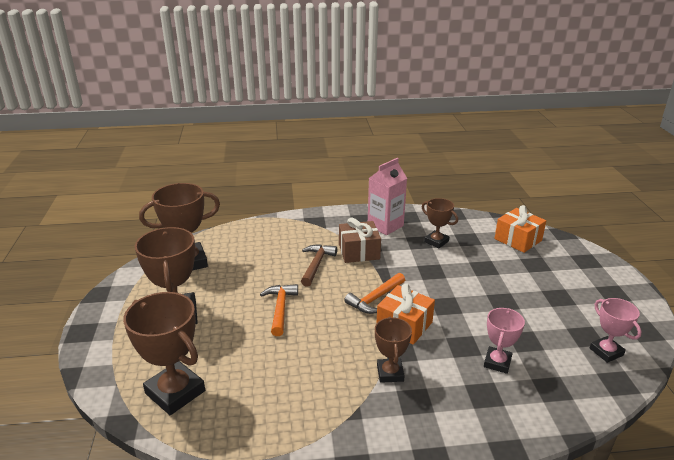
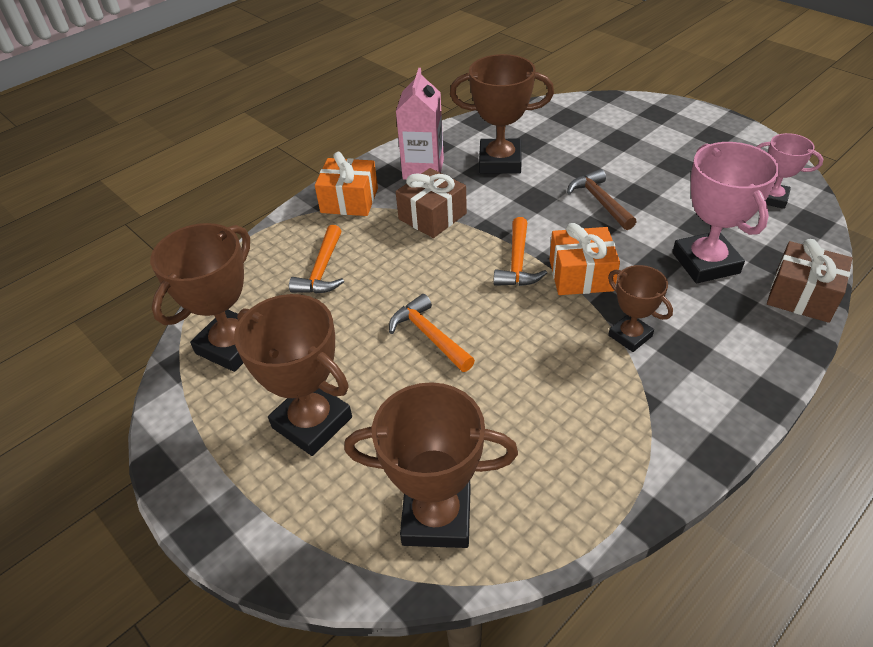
camera: 35 degrees left, 15 degrees up
brown hammer [301,244,337,287] -> brown hammer moved to [567,169,637,230]
brown trophy [422,198,458,248] -> brown trophy [450,54,554,174], size x1.71
pink trophy [484,308,525,374] -> pink trophy [672,142,780,283], size x1.71
orange gift [495,205,546,253] -> orange gift moved to [315,152,378,216]
none -> orange hammer [289,225,344,294]
none -> brown gift [767,239,852,323]

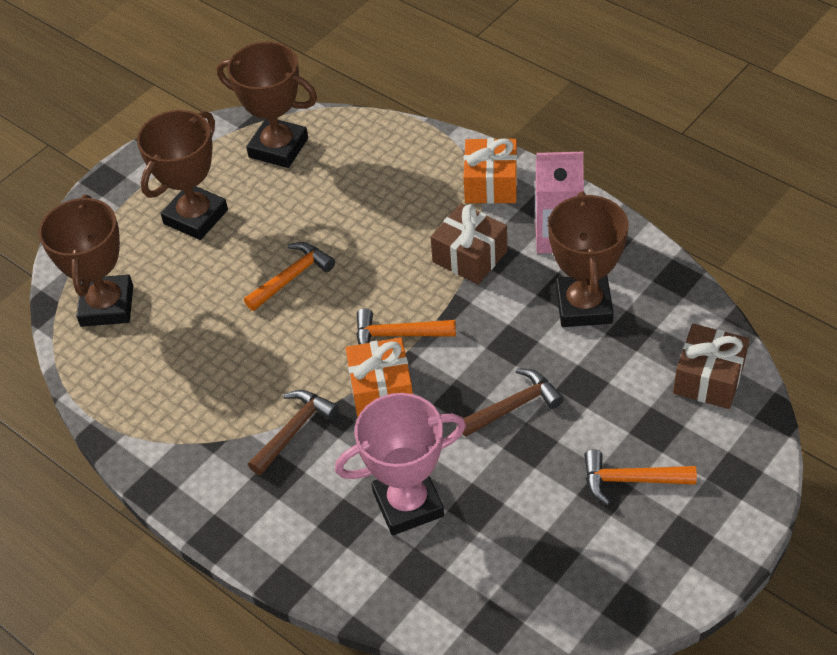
camera: 85 degrees right, 5 degrees up
orange hammer [289,225,344,294] -> orange hammer moved to [584,450,697,505]
brown trophy [608,265,673,352] -> brown hammer [248,390,339,475]
pink trophy [756,133,823,209] -> none
brown gift [767,239,852,323] -> brown gift moved to [673,324,749,409]

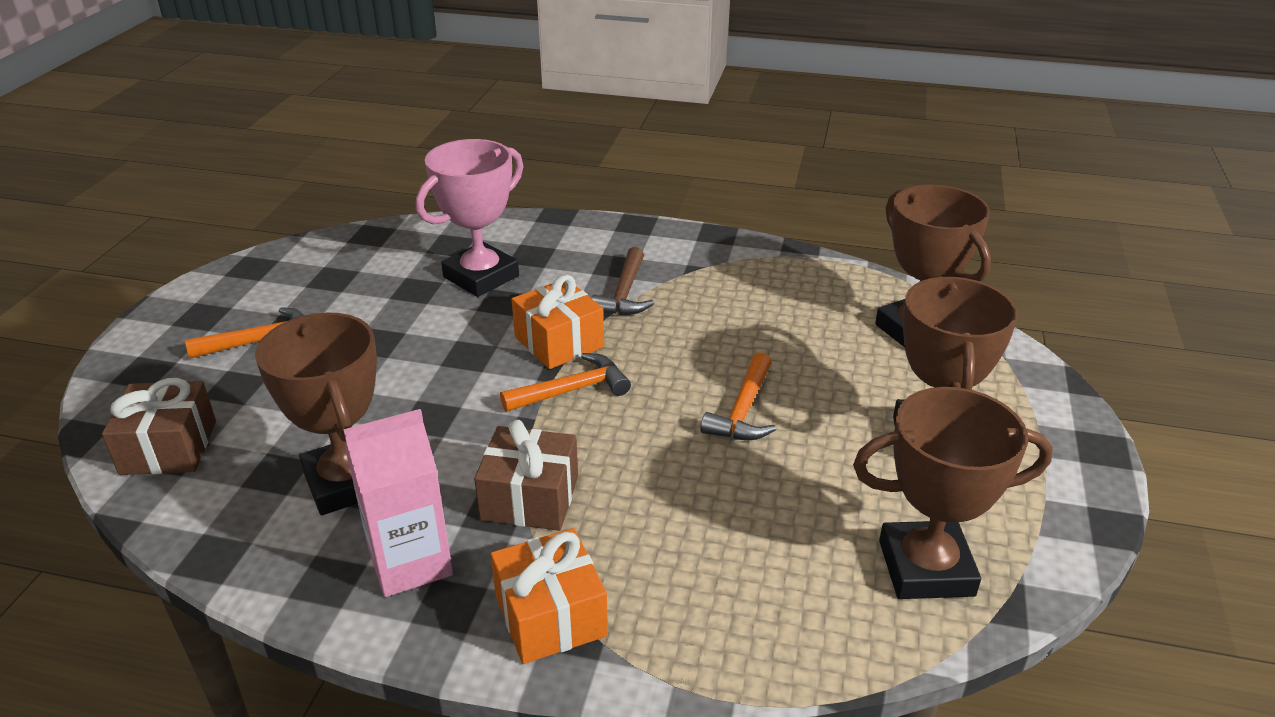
camera: 150 degrees right, 15 degrees down
brown hammer [463,368,564,437] -> none

